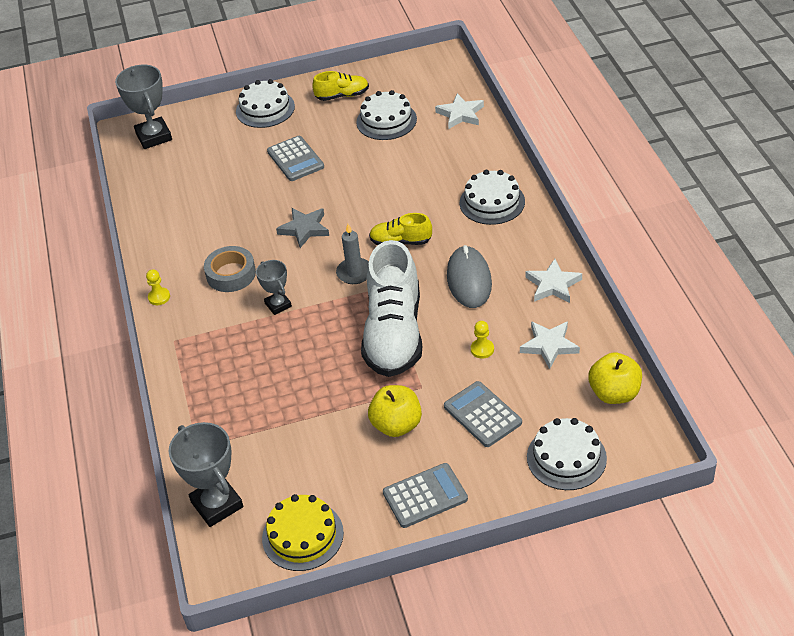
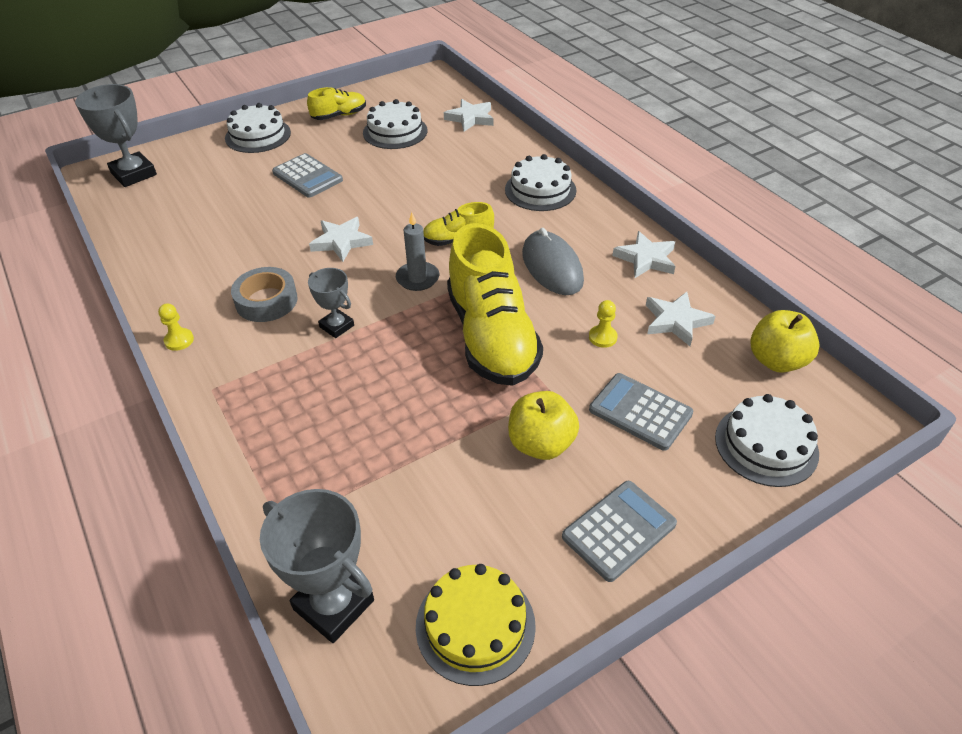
camera: 20 degrees left, 0 degrees up
grey star [276,208,329,248] -> white star [309,217,373,262]
white shoe [361,240,422,377] -> yellow shoe [447,223,543,386]

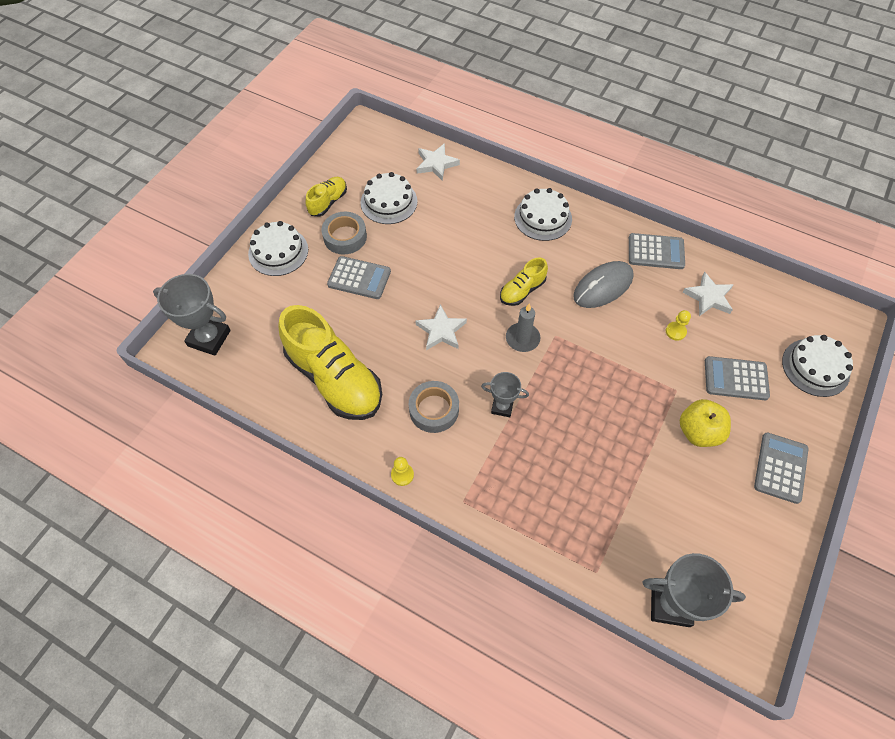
camera: 30 degrees left, 15 degrees up
yellow cake [416,564,536,686] -> none
yellow shoe [447,223,543,386] -> yellow shoe moved to [278,305,382,420]
grey mouse [522,228,584,295] -> grey mouse turned 75 degrees counterclockwise [573,261,634,308]
white star [613,231,675,278] -> grey calculator [629,233,685,269]
yellow apple [750,310,820,373] -> none
none -> grey tape [322,212,367,254]

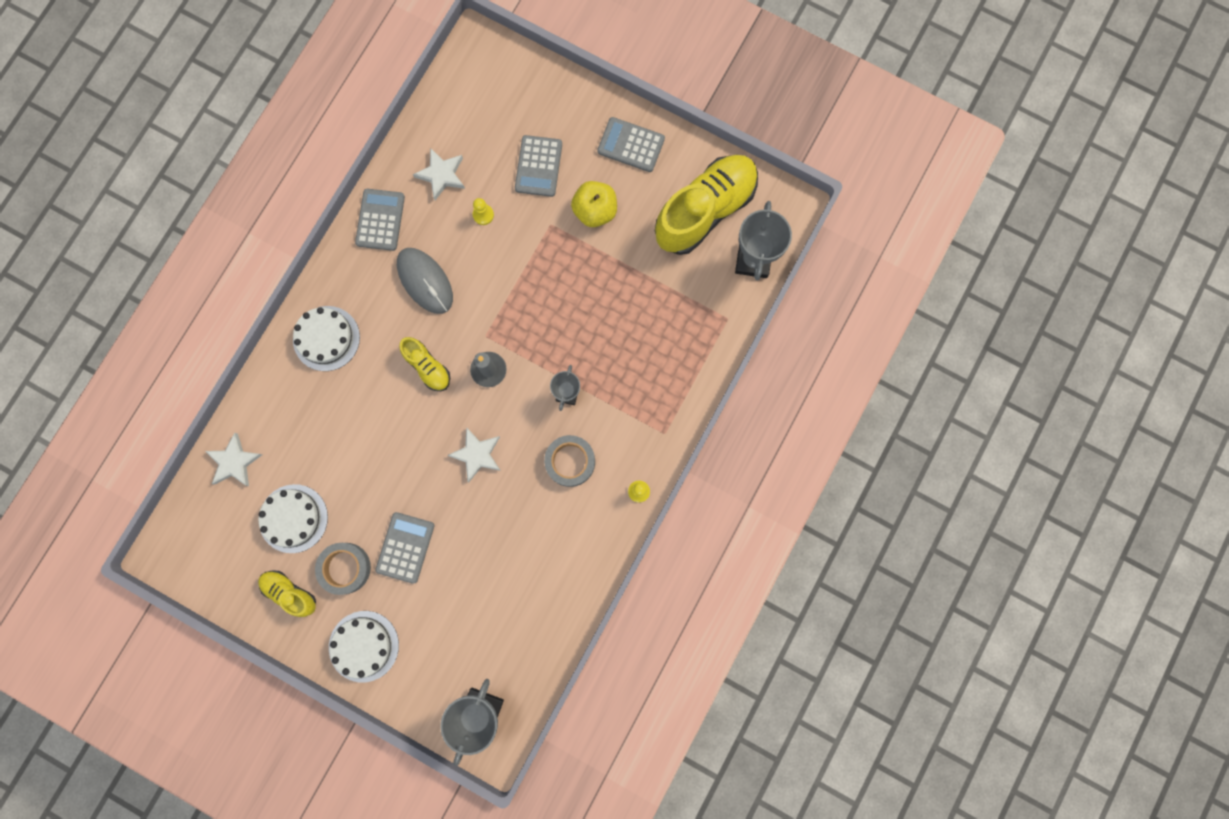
camera: 90 degrees left, 20 degrees up
yellow shoe [278,305,382,420] -> yellow shoe moved to [655,155,758,255]
white cake [782,335,853,397] -> none

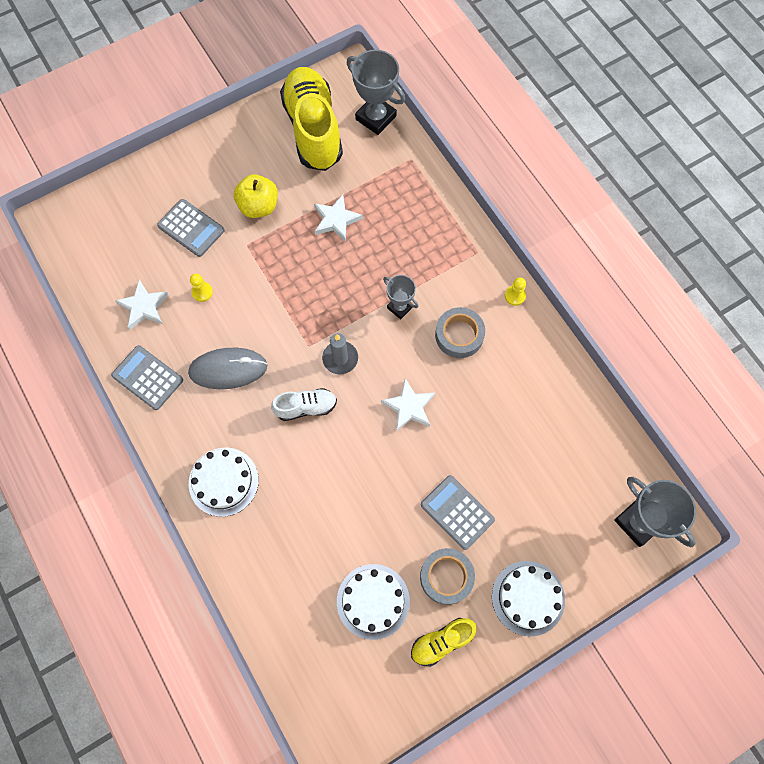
camera: 60 degrees left, 10 degrees down
white star [205,433,262,486] -> white star moved to [314,194,363,242]
yellow shoe [399,337,450,391] -> white shoe [271,388,337,421]
grey calculator [597,117,665,172] -> none

